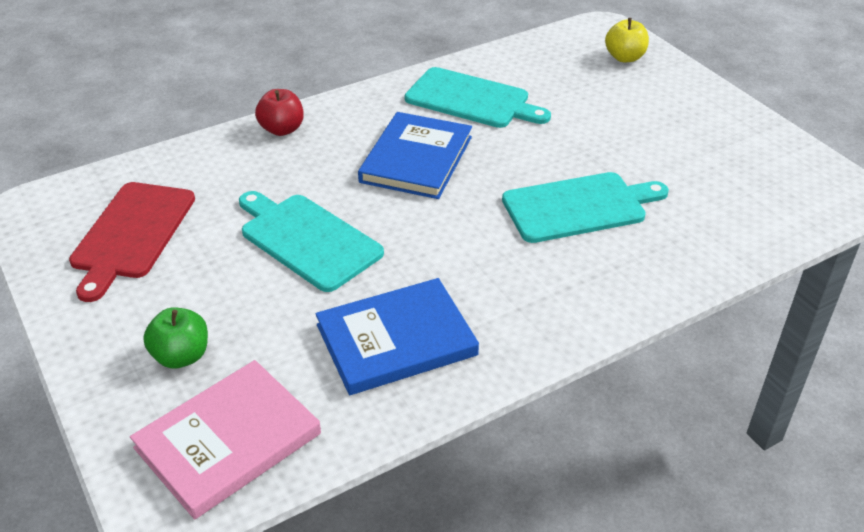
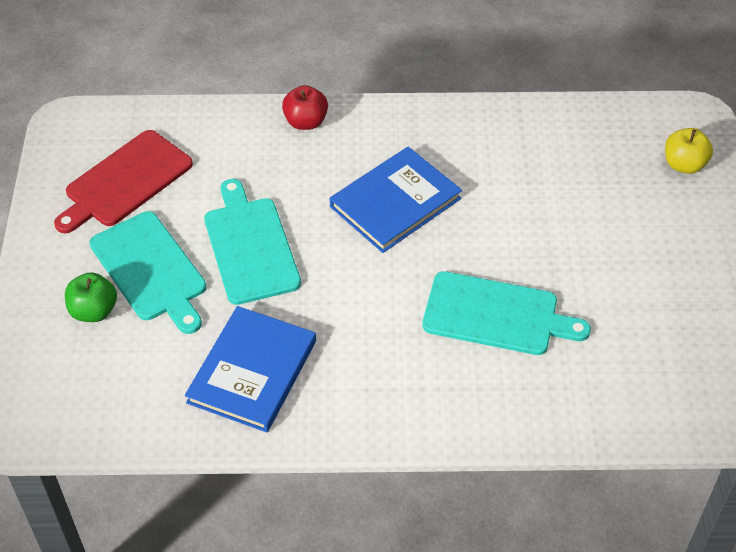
camera: 30 degrees right, 10 degrees up
pink book [130,360,321,519] -> none
blue book [316,278,479,395] -> blue book turned 75 degrees counterclockwise [185,306,316,433]
turquoise cutting board [405,67,551,128] -> turquoise cutting board moved to [89,211,206,334]

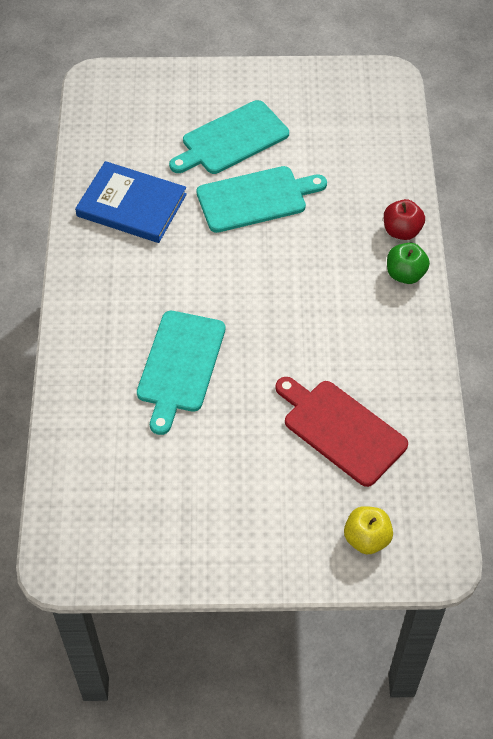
camera: 90 degrees right, 5 degrees up
red cutting board [54,130,193,234] -> red cutting board moved to [275,377,408,487]
green apple [65,272,117,322] -> green apple moved to [387,242,430,284]
blue book [330,147,462,253] -> none

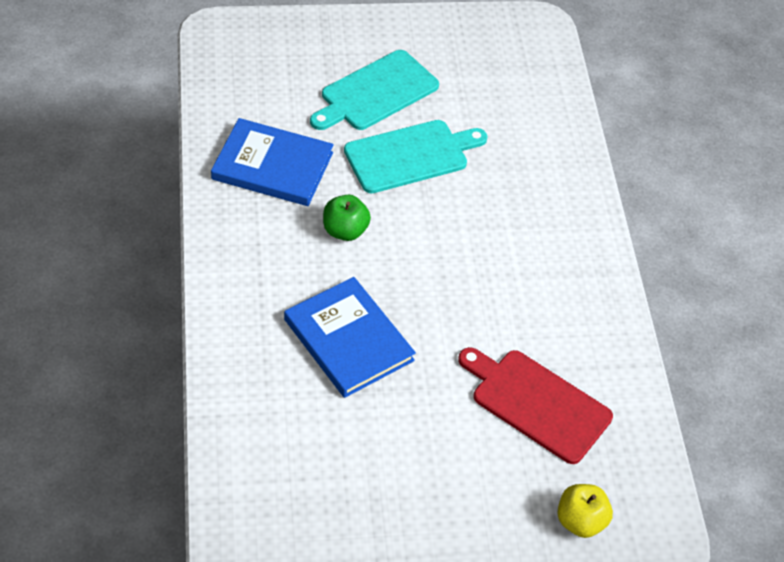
camera: 10 degrees left, 5 degrees down
turquoise cutting board [137,311,225,435] -> blue book [284,277,416,398]
red apple [384,199,425,240] -> none
green apple [387,242,430,284] -> green apple moved to [323,195,371,241]

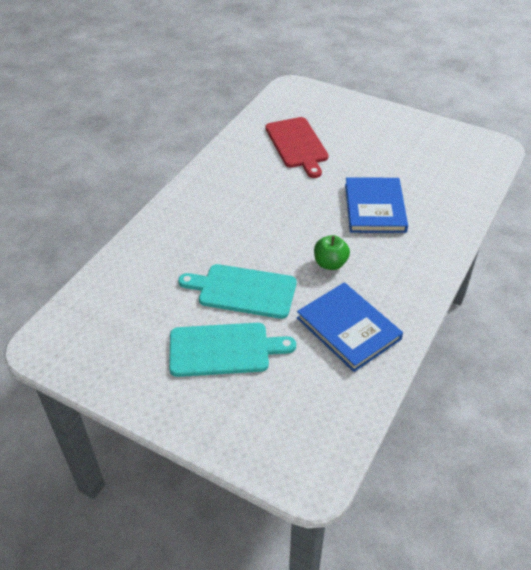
camera: 140 degrees left, 5 degrees down
yellow apple [557,484,613,538] -> none

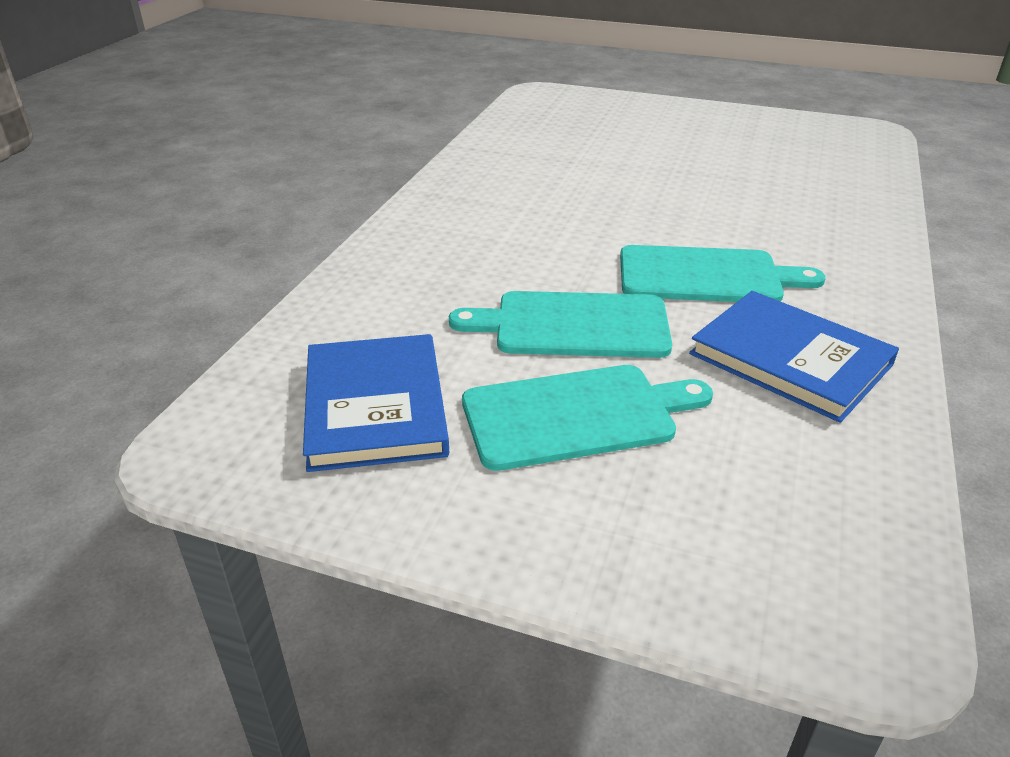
camera: 10 degrees left, 10 degrees down
red cutting board [265,117,329,178] -> none
green apple [314,235,350,270] -> turquoise cutting board [620,245,826,302]
blue book [345,177,408,233] -> blue book moved to [303,334,449,472]

